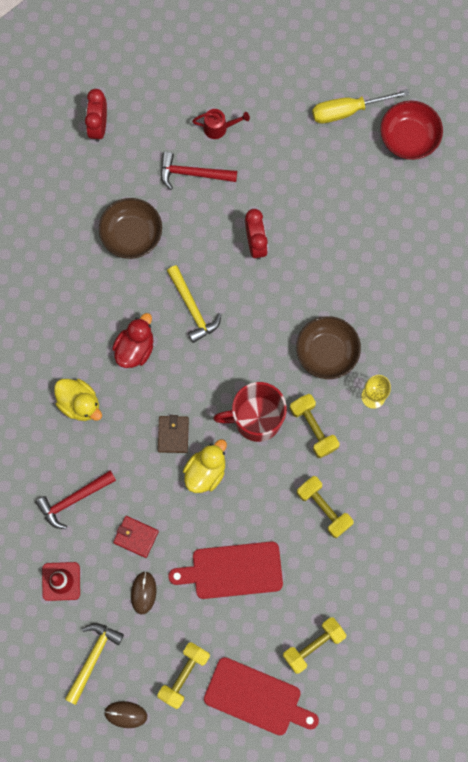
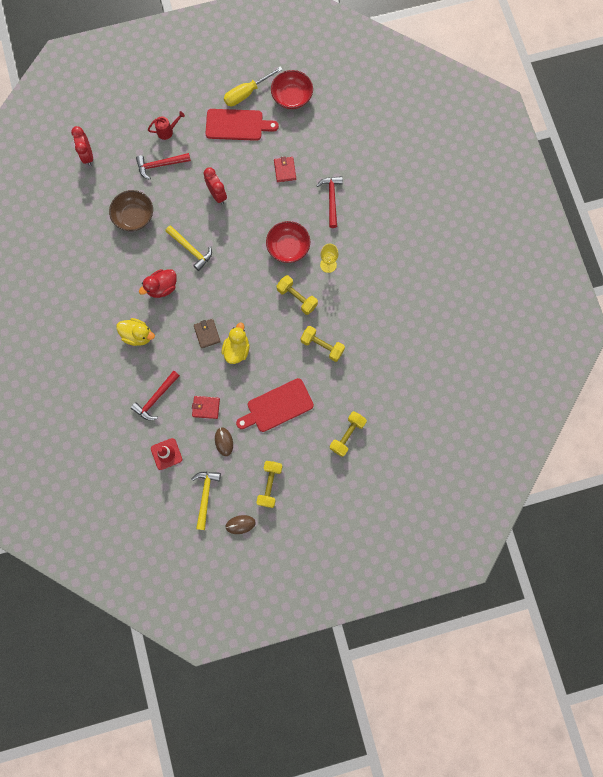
camera: 20 degrees left, 0 degrees up
red duck [112,313,153,368] -> red duck turned 135 degrees counterclockwise [139,269,177,298]
red cutting board [204,657,319,735] -> red cutting board moved to [205,109,279,141]
red mug [213,382,287,442] -> none
brown bowl [296,316,361,379] -> red bowl [266,221,310,263]
none -> red wallet [274,156,296,182]
none -> red hammer [317,176,343,228]

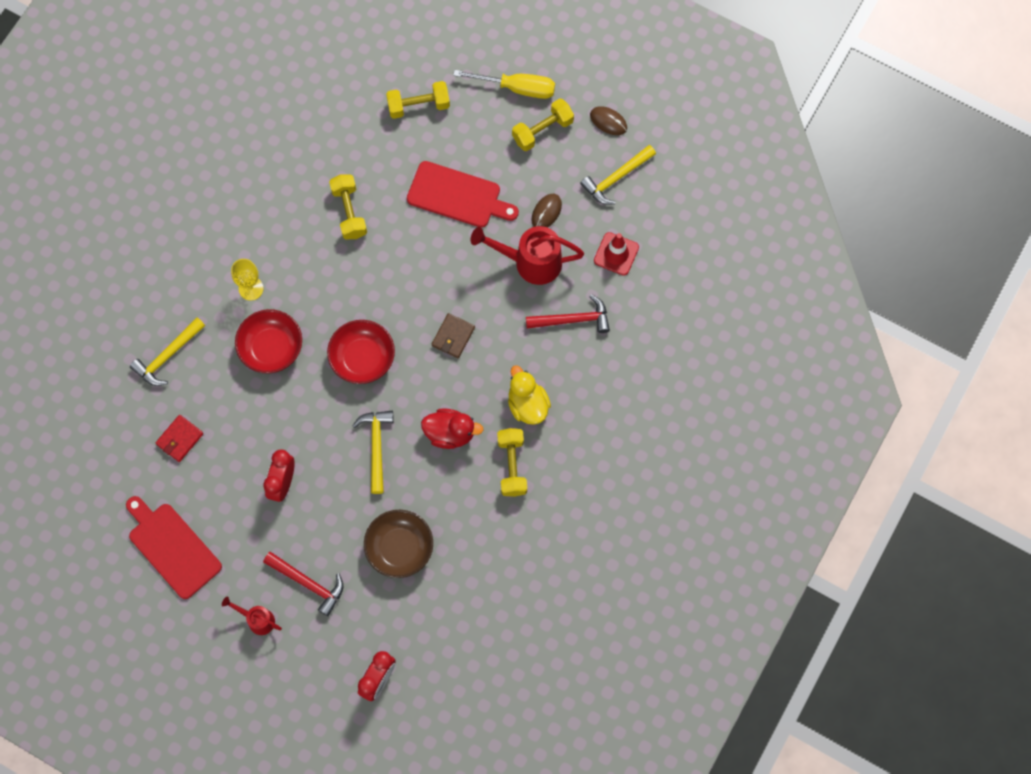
camera: 135 degrees left, 5 degrees down
red wallet [192,396,220,419] -> red watering can [471,226,584,285]
yellow duck [222,322,250,364] -> none
yellow screwdriver [224,66,283,106] -> yellow screwdriver moved to [453,70,555,99]
red bowl [271,70,313,109] -> red bowl moved to [327,320,395,384]
yellow dumbbell [277,275,318,315] -> yellow dumbbell moved to [497,428,527,497]
red hammer [317,176,343,228] -> yellow hammer [130,317,205,386]

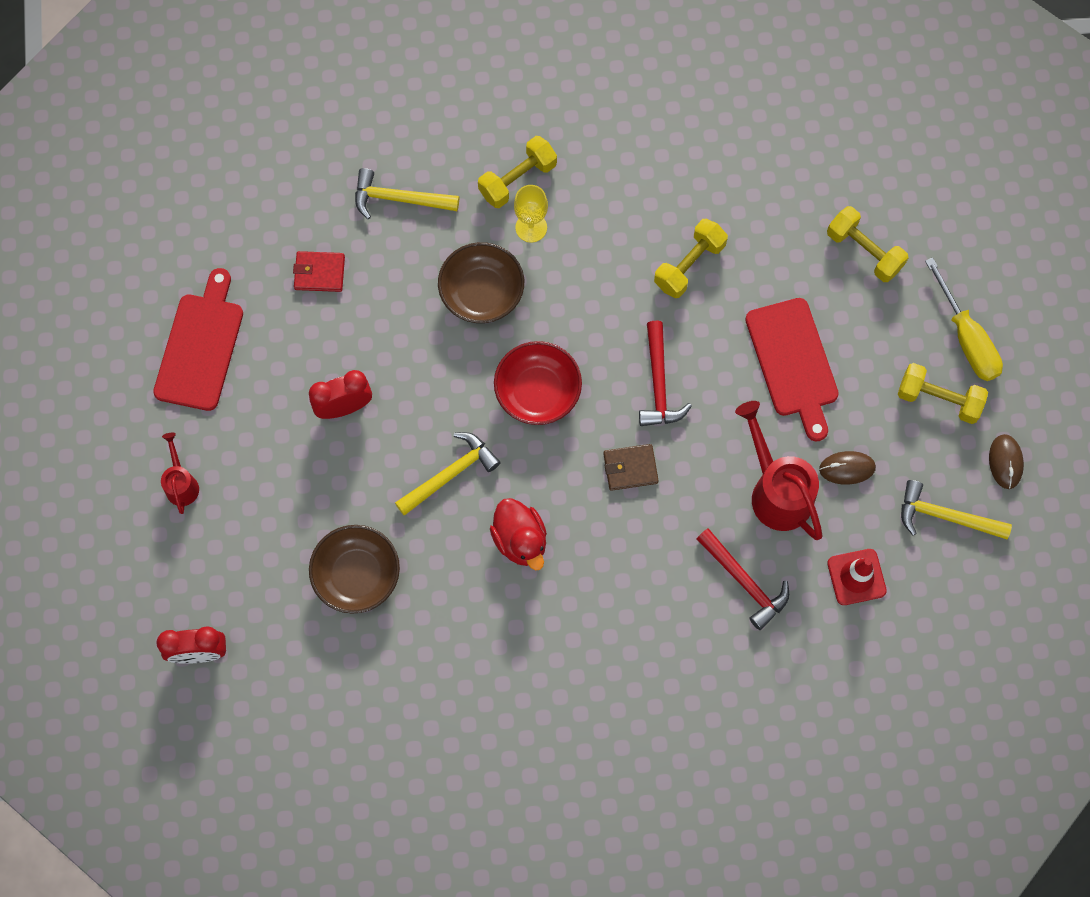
camera: 55 degrees right, 0 degrees up
red bowl [235,309,302,373] -> brown bowl [438,242,524,323]
red hammer [263,552,343,616] -> red hammer moved to [639,321,692,426]
yellow dumbbell [497,428,527,497] -> yellow dumbbell moved to [478,136,557,208]
yellow duck [508,365,551,425] -> none

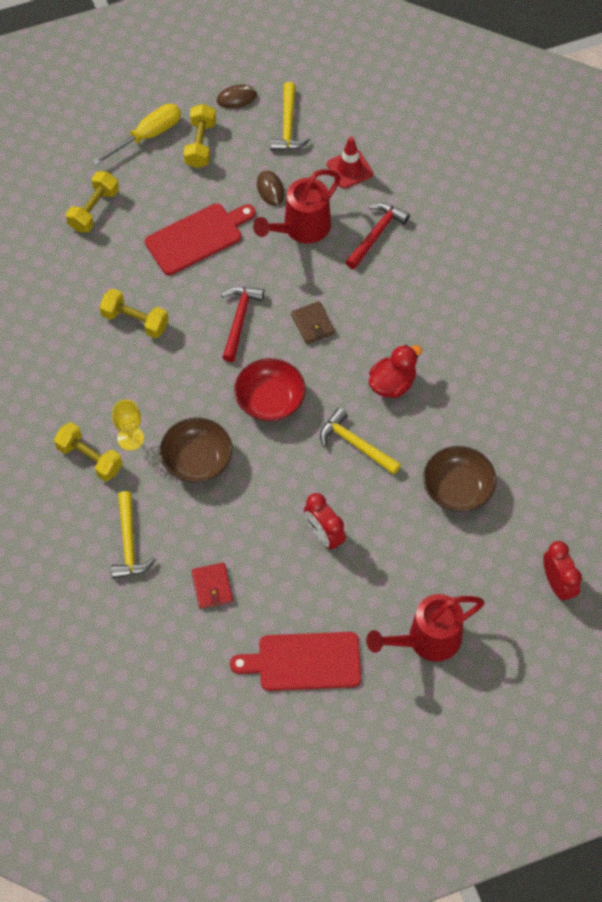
camera: 105 degrees left, 10 degrees down
red watering can [161,432,199,514] -> red watering can [366,594,485,662], size x1.85
red hammer [639,321,692,426] -> red hammer turned 60 degrees counterclockwise [221,287,264,362]

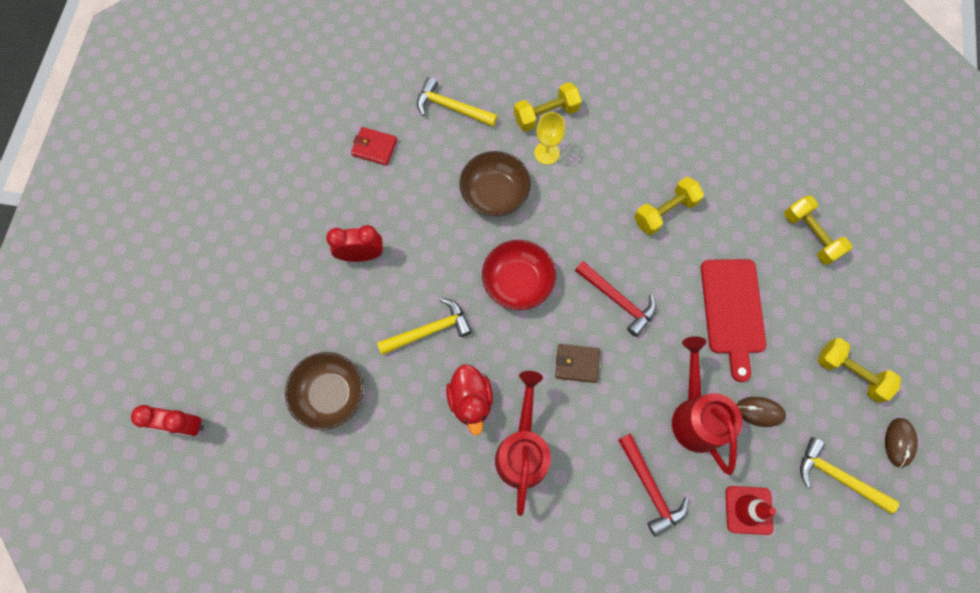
camera: 120 degrees right, 10 degrees up
yellow screwdriver [92,104,181,165] -> none
red cutting board [230,632,361,691] -> none
red watering can [366,594,485,662] -> red watering can moved to [495,371,551,516]

